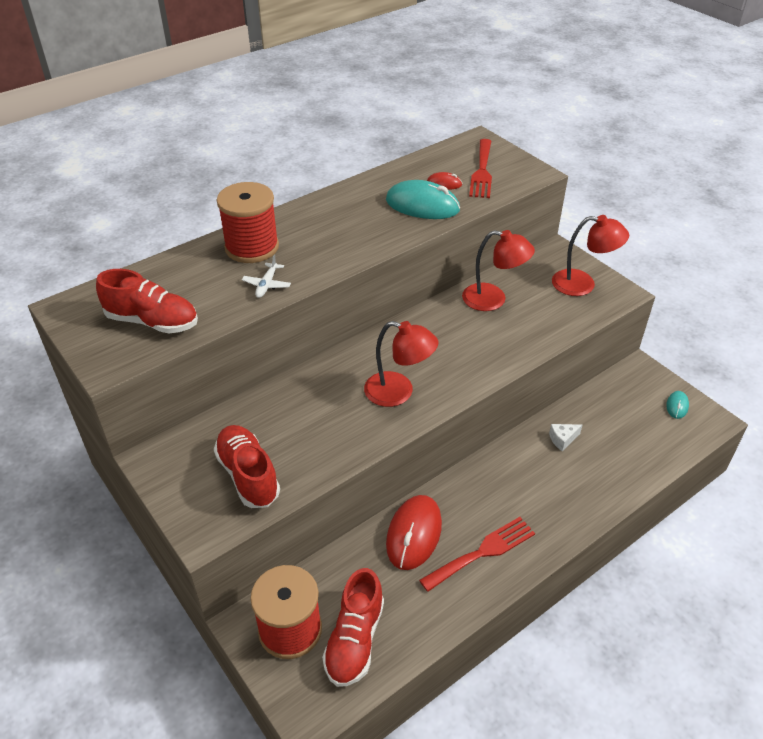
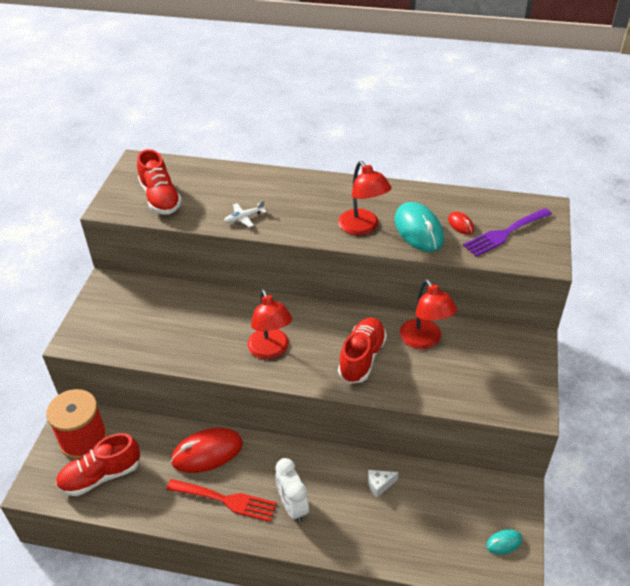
camera: 50 degrees right, 0 degrees up
red shoe [214,425,280,508] -> red shoe moved to [338,318,387,384]
red spool [217,182,279,263] -> none
red fork [469,139,492,198] -> purple fork [463,208,552,257]
white cheese [549,424,582,451] -> white cheese turned 45 degrees counterclockwise [368,470,398,498]
red lamp [552,215,629,296] -> red lamp moved to [338,161,391,235]
none -> white clock [275,458,309,523]

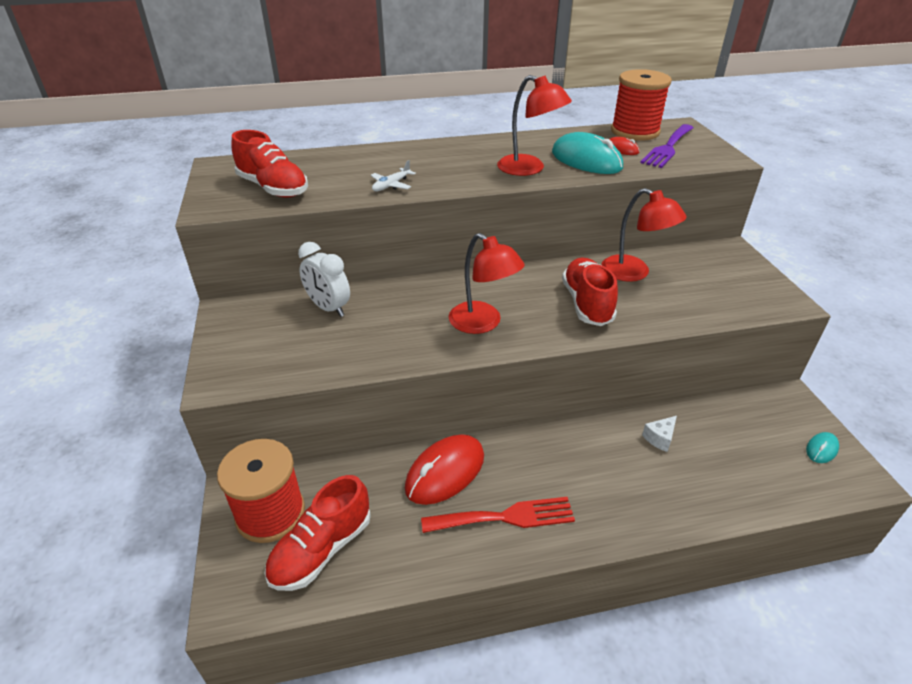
camera: 25 degrees left, 5 degrees down
white clock [275,458,309,523] -> white clock moved to [298,242,350,317]
none -> red spool [611,69,672,141]

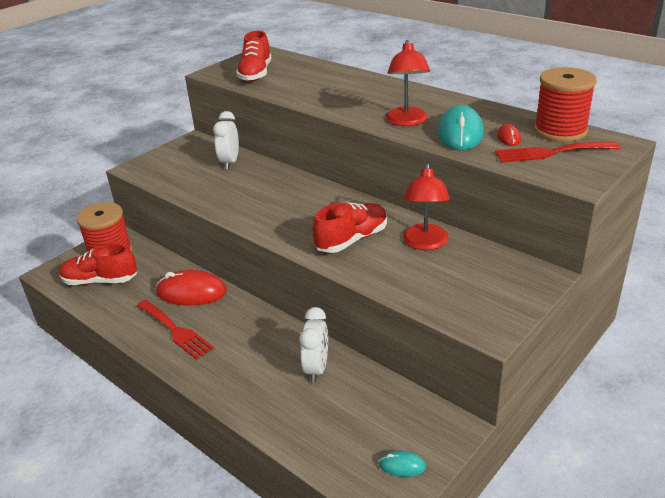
camera: 55 degrees right, 5 degrees down
white plane [371,160,416,192] -> none
red lamp [449,233,525,334] -> none
purple fork [640,124,693,168] -> red fork [495,142,620,163]
white cheese [642,416,677,452] -> white clock [299,307,328,383]

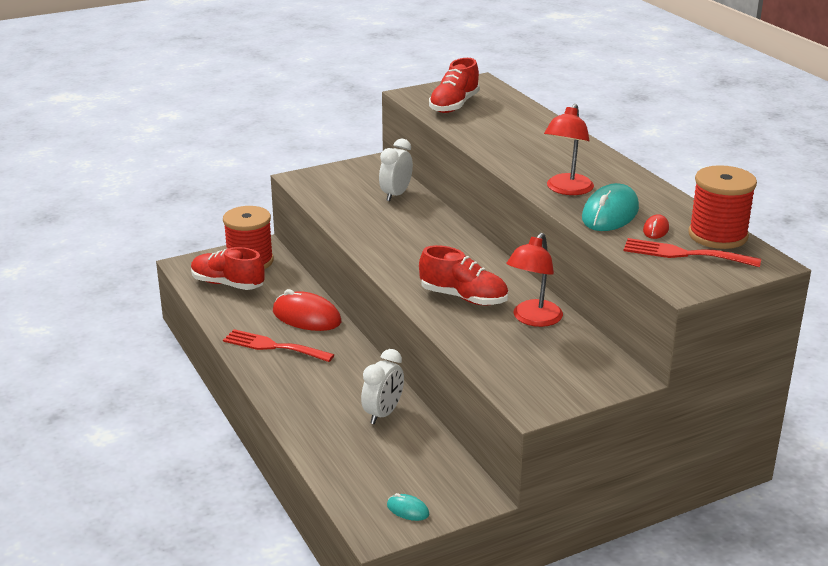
camera: 20 degrees right, 5 degrees down
red fork [137,300,214,360] -> red fork turned 135 degrees clockwise [223,329,334,362]
red shoe [312,202,387,253] -> red shoe turned 45 degrees clockwise [419,245,508,306]

